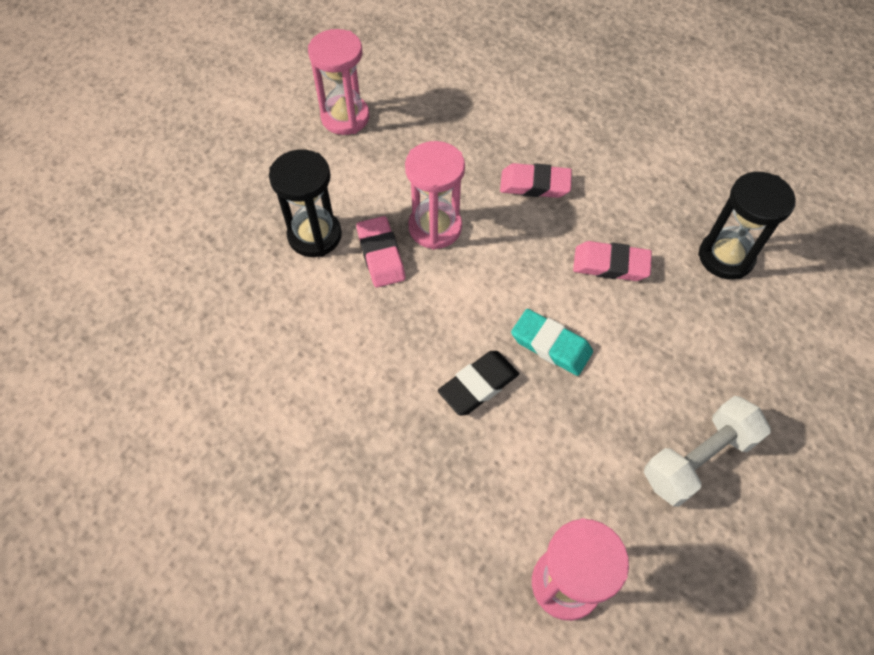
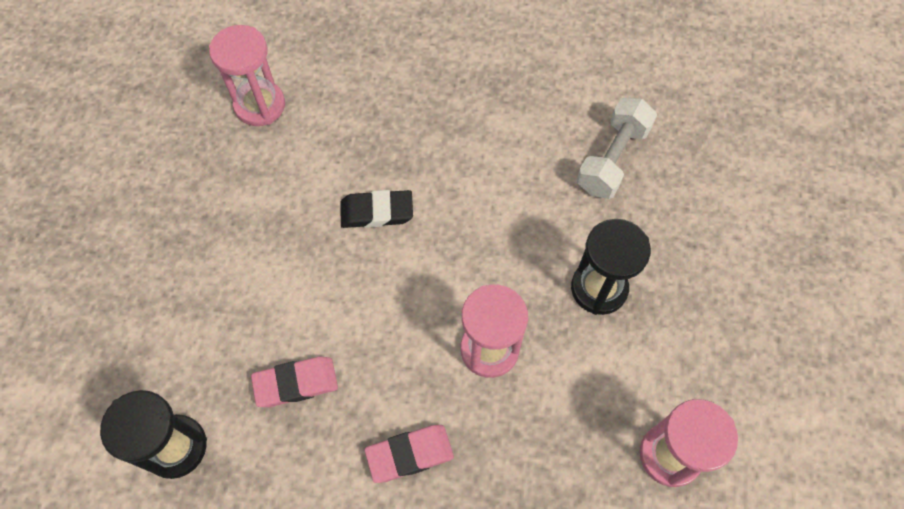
camera: 155 degrees right, 5 degrees up
pink eraser [356,216,405,288] -> none
black eraser [438,351,519,416] -> black eraser turned 60 degrees clockwise [340,190,413,228]
turquoise eraser [511,309,593,376] -> none
white dumbbell [644,396,771,507] -> white dumbbell moved to [577,98,657,199]

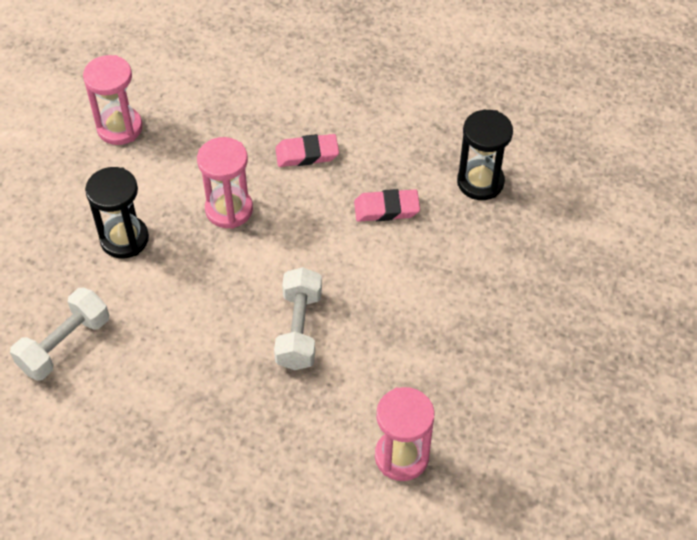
camera: 170 degrees left, 10 degrees down
black eraser [340,190,413,228] -> white dumbbell [274,267,322,370]

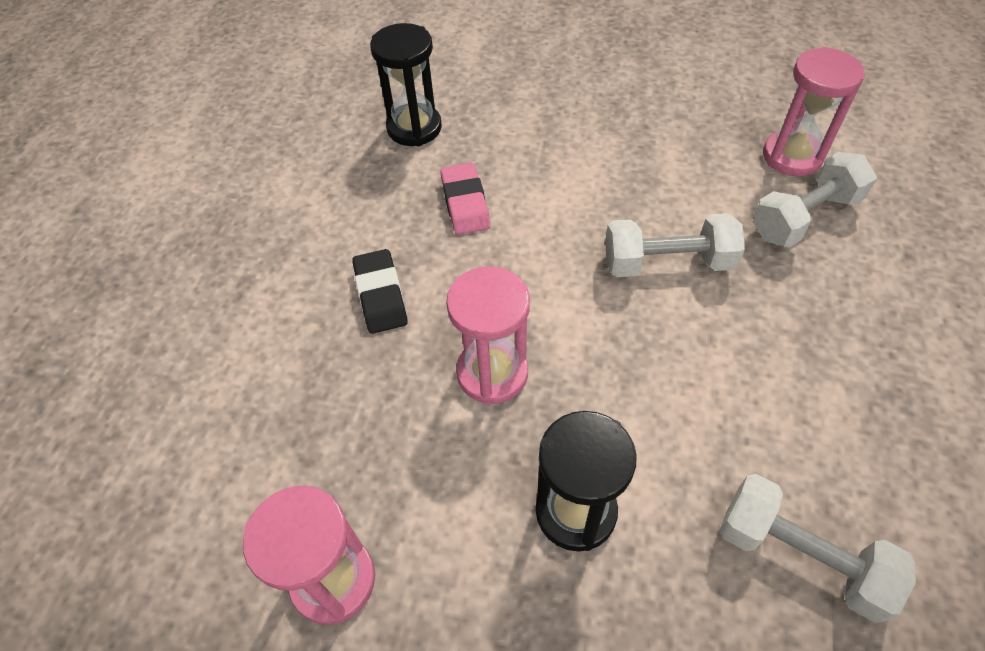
camera: 95 degrees left, 0 degrees up
pink eraser [275,134,339,167] -> black eraser [352,249,408,334]
none -> white dumbbell [753,152,877,248]

